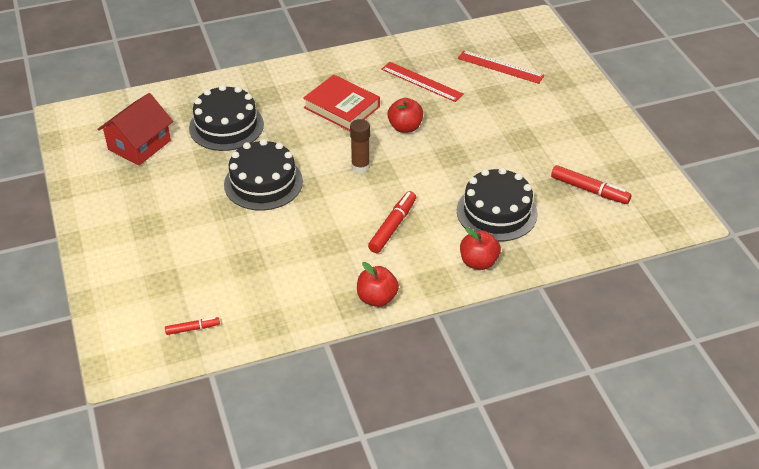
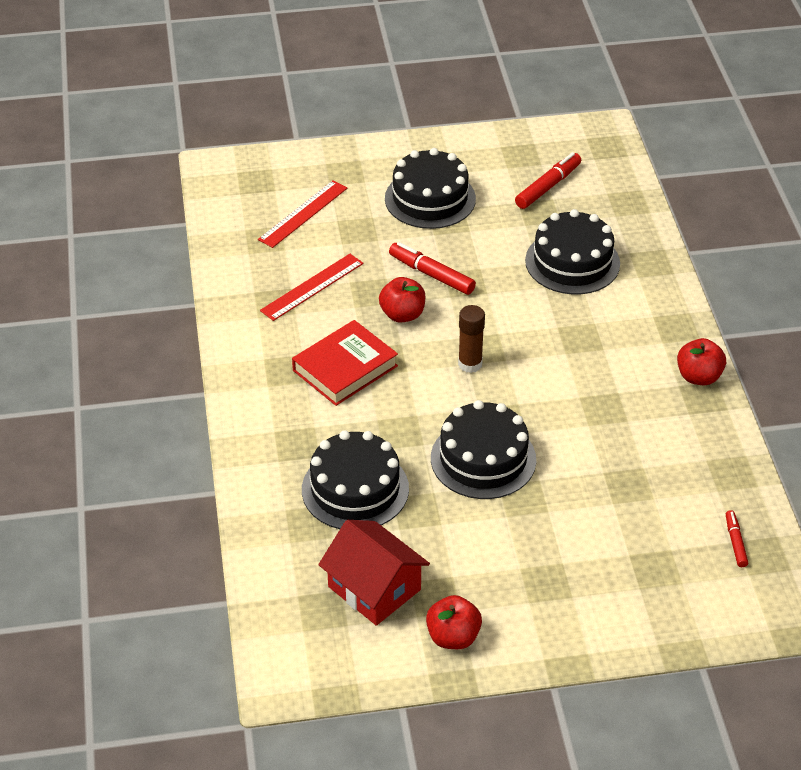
camera: 80 degrees left, 0 degrees up
red marker [368,191,416,253] -> red marker moved to [389,242,476,295]
red apple [460,227,501,270] -> red apple moved to [426,595,482,649]
none -> black cake [385,148,476,229]

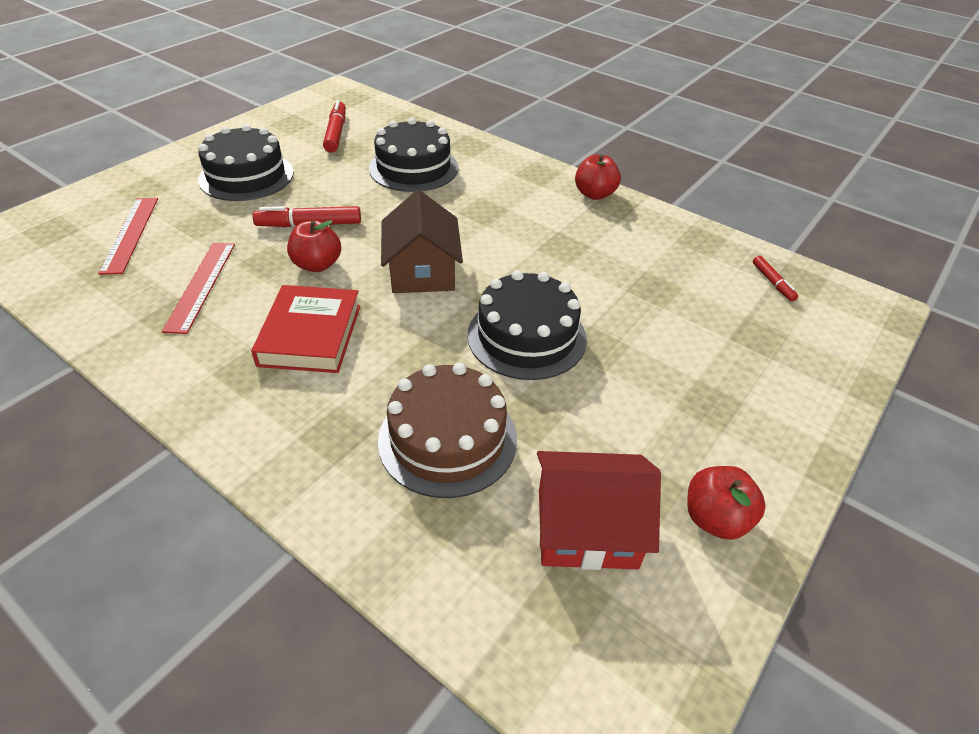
camera: 45 degrees left, 0 degrees up
black cake [302,430,409,529] -> brown cake [378,363,517,498]
brown glue stick [458,305,485,373] -> brown house [381,190,463,293]
red marker [726,510,748,567] -> red marker turned 150 degrees counterclockwise [753,256,798,302]

